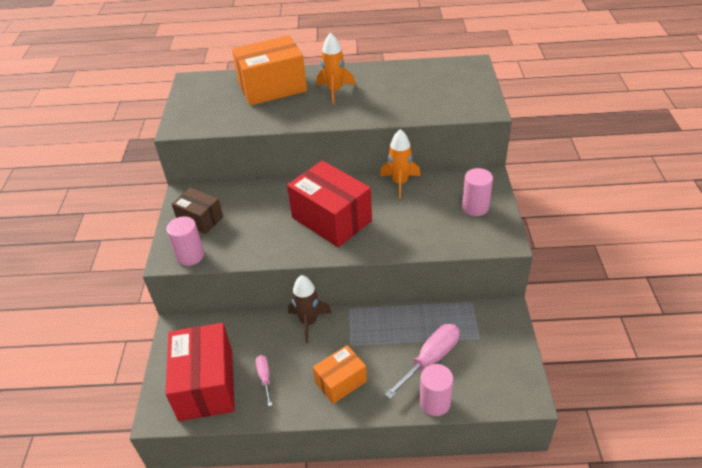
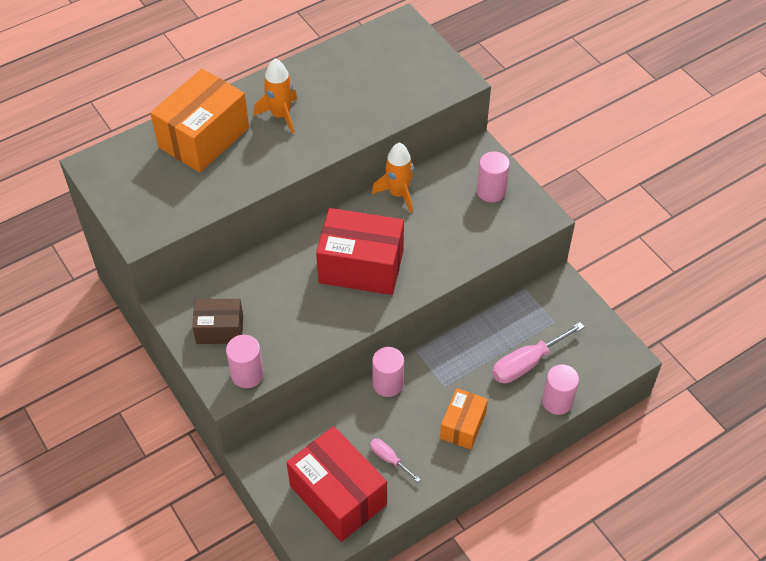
camera: 35 degrees left, 10 degrees up
brown rocket [288,275,332,343] -> pink cylinder [372,347,404,397]
pink screwdriver [384,324,460,399] -> pink screwdriver turned 135 degrees counterclockwise [492,322,584,383]

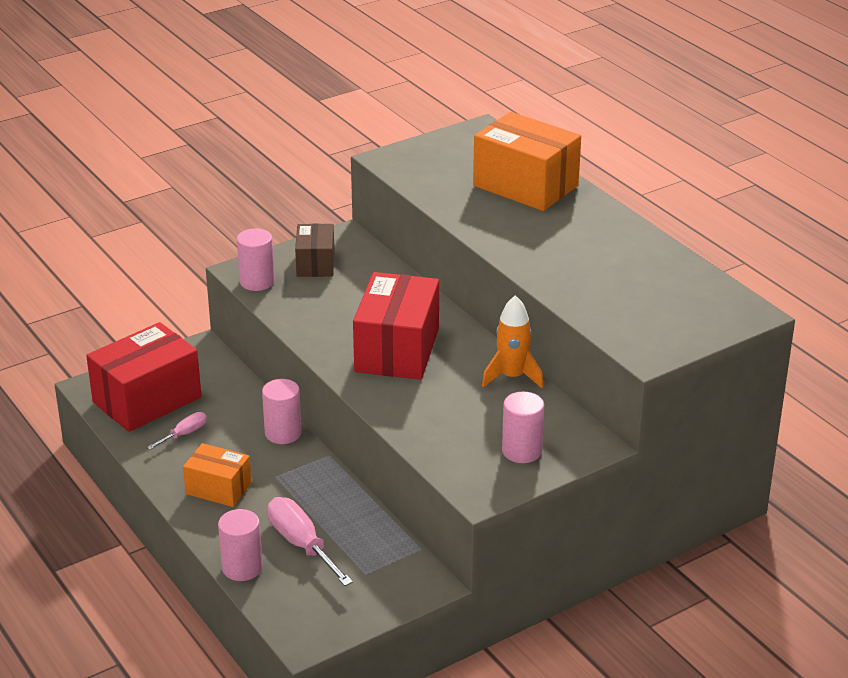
camera: 90 degrees right, 20 degrees down
orange rocket [254,59,297,134] -> none

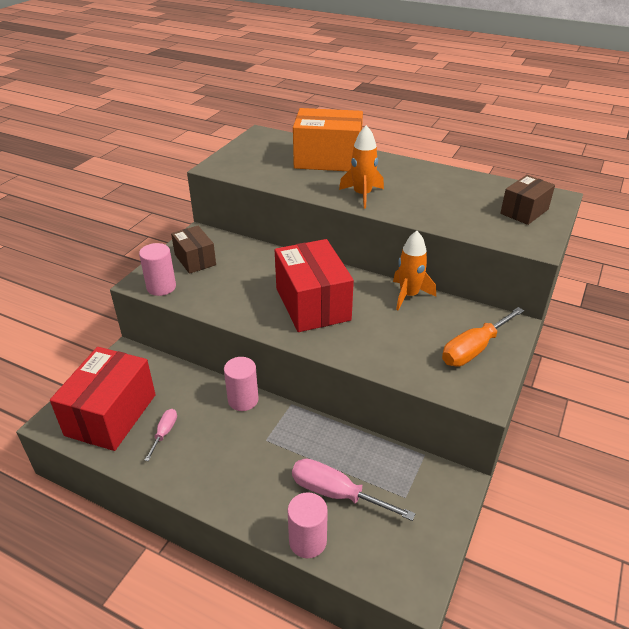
camera: 30 degrees left, 5 degrees up
orange box [183,443,252,507] -> none
pink cylinder [502,392,544,463] -> orange screwdriver [442,307,524,366]
none -> orange rocket [339,125,384,209]
none -> brown box [500,175,555,225]

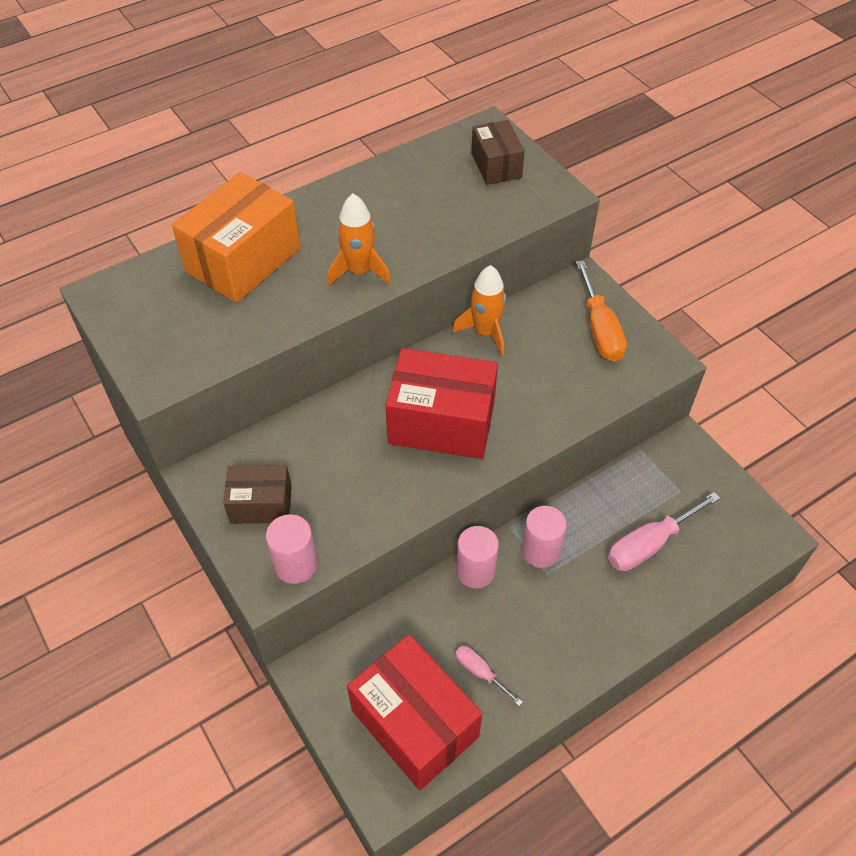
camera: 60 degrees left, 15 degrees up
pink cylinder [287,492,328,558] -> pink cylinder moved to [521,506,567,568]

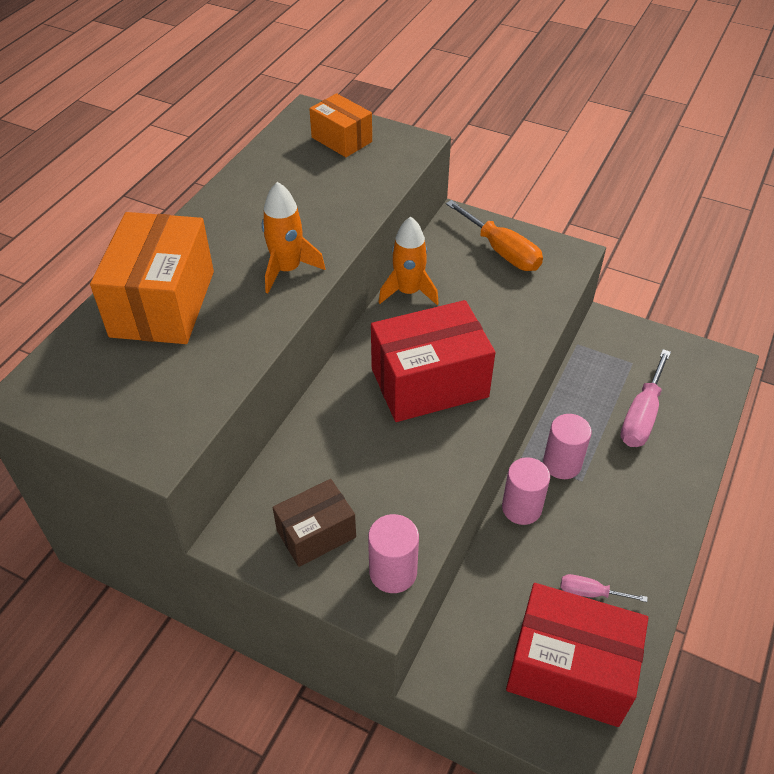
camera: 30 degrees left, 5 degrees down
brown box [471,120,525,185] -> orange box [309,93,372,157]

